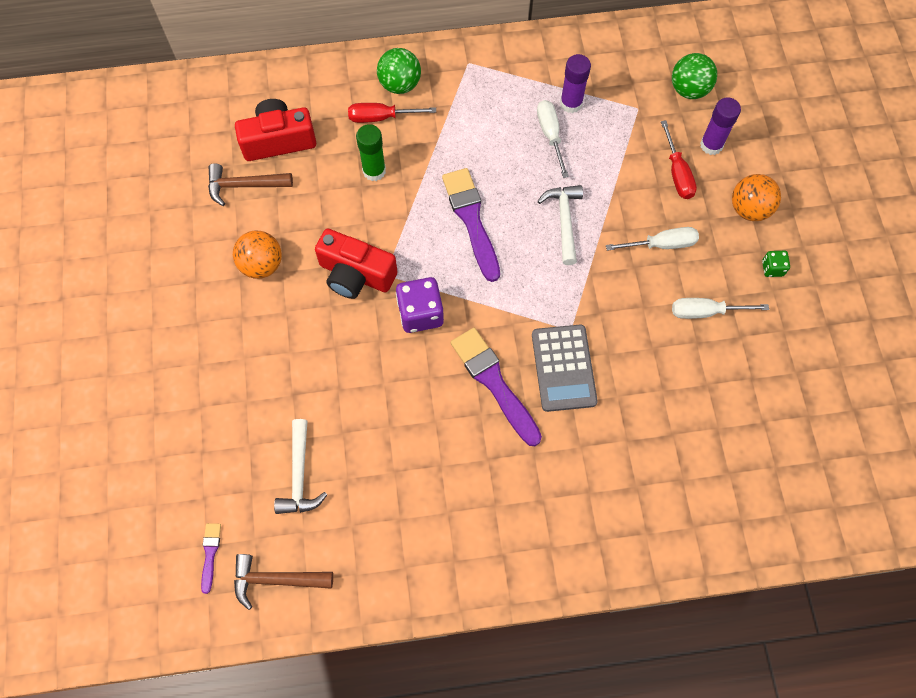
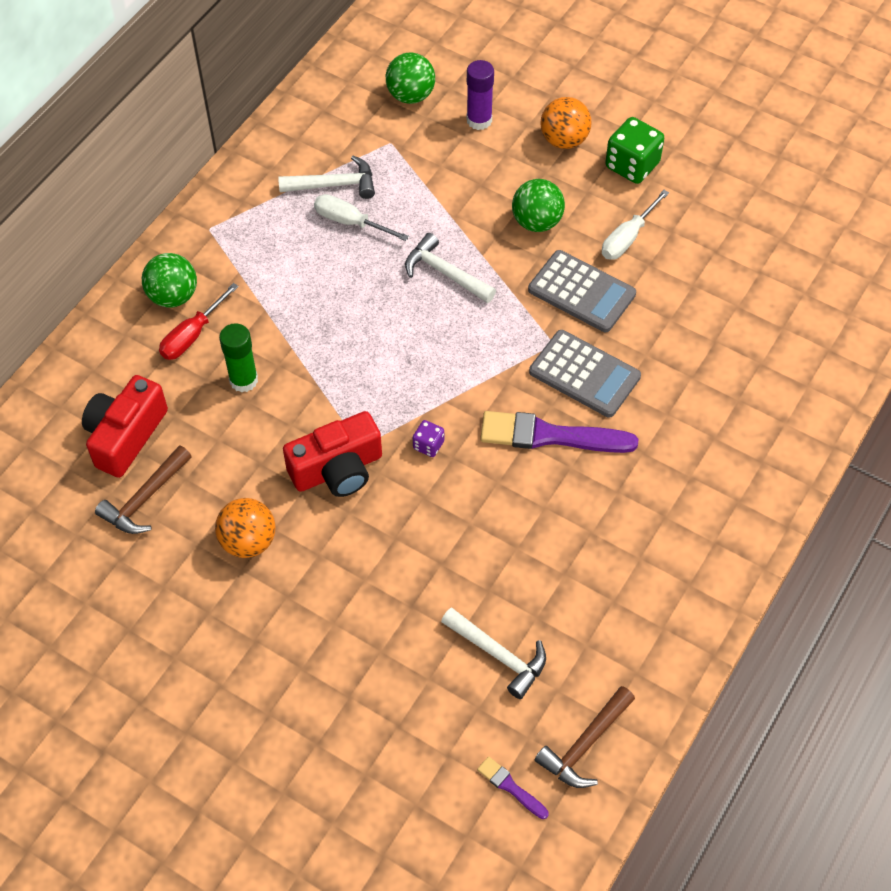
camera: 50 degrees left, 10 degrees down
purple dice [396,277,444,333] -> purple dice [413,420,444,457], size x0.52
purple brush [442,168,500,282] -> none
purple glue stick [560,54,591,113] -> white hammer [278,156,375,199]
white screwdriver [606,227,699,251] -> green ball [512,179,565,232]
red screwdriver [661,120,697,199] -> none
green dice [762,251,790,277] -> green dice [605,117,664,184], size x1.93
none -> grey calculator [528,250,636,332]

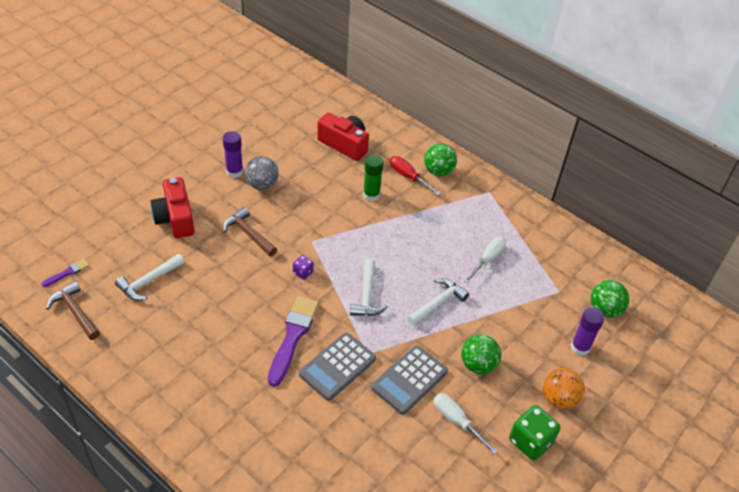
camera: 95 degrees right, 10 degrees down
brown hammer [95,445,192,534] -> brown hammer moved to [223,207,277,256]
orange ball [215,498,276,558] -> grey ball [245,156,279,190]
white hammer [278,156,375,199] -> white hammer moved to [350,259,388,316]
red camera [283,411,382,497] -> red camera moved to [150,177,194,238]
none -> purple glue stick [223,131,243,178]

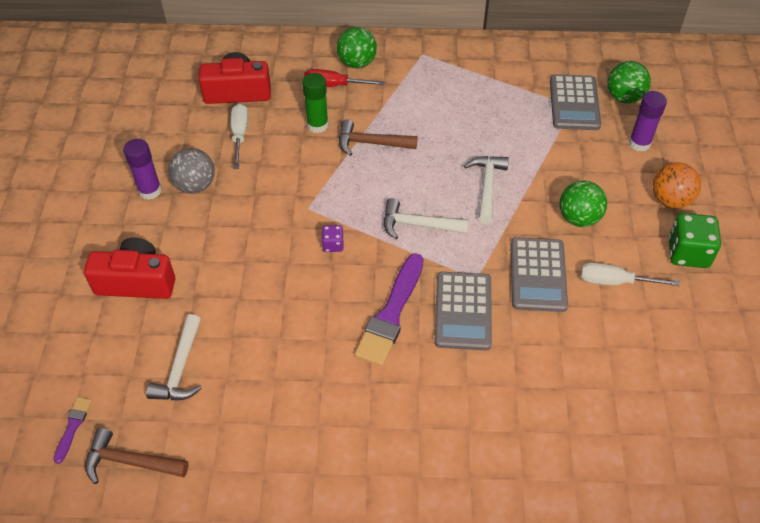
camera: 35 degrees left, 5 degrees up
red camera [150,177,194,238] -> red camera turned 150 degrees clockwise [84,237,175,299]
brown hammer [223,207,277,256] -> brown hammer moved to [339,119,418,156]
purple brush [268,296,319,387] -> purple brush turned 135 degrees counterclockwise [355,253,423,366]
white hammer [350,259,388,316] -> white hammer turned 135 degrees clockwise [384,198,469,239]
white screwdriver [464,237,506,283] -> white screwdriver moved to [231,103,248,169]
none -> grey calculator [550,74,601,130]

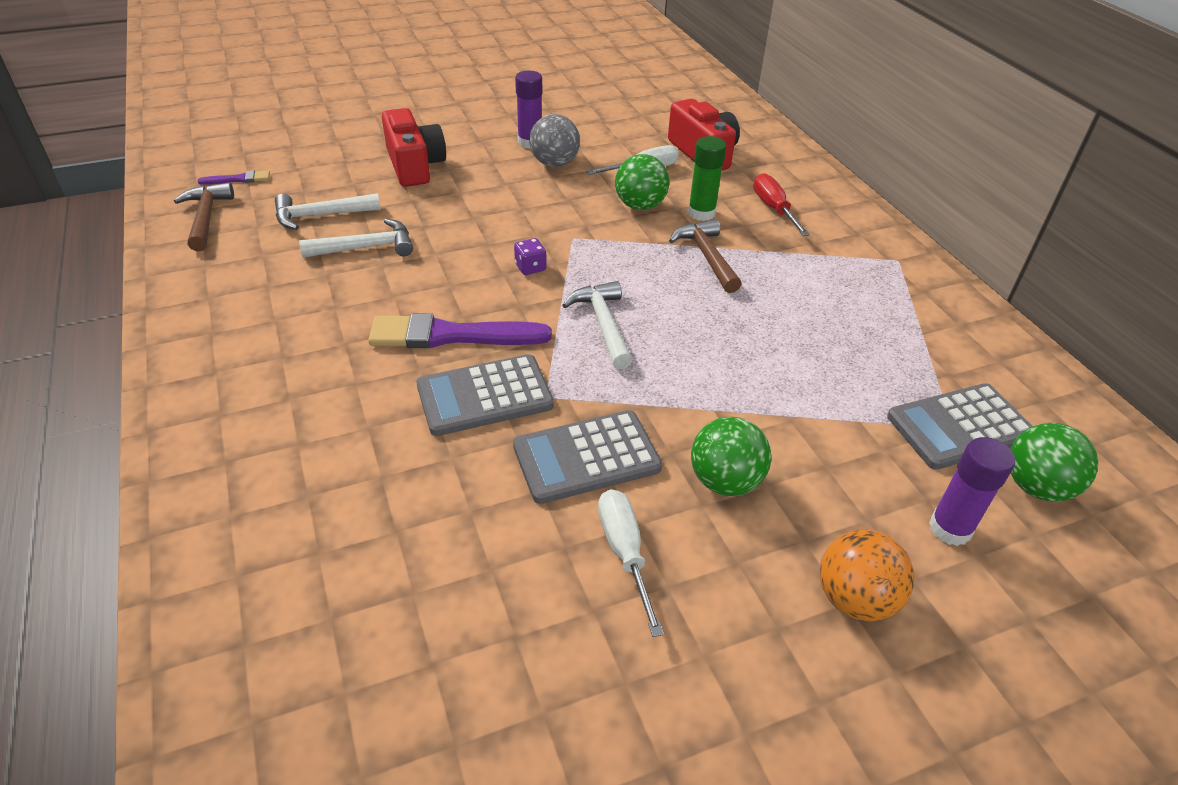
camera: 65 degrees right, 10 degrees down
green ball [337,27,377,68] -> green ball moved to [615,154,669,210]
white hammer [464,156,509,224] -> white hammer moved to [299,219,413,258]
green dice [668,213,721,268] -> none

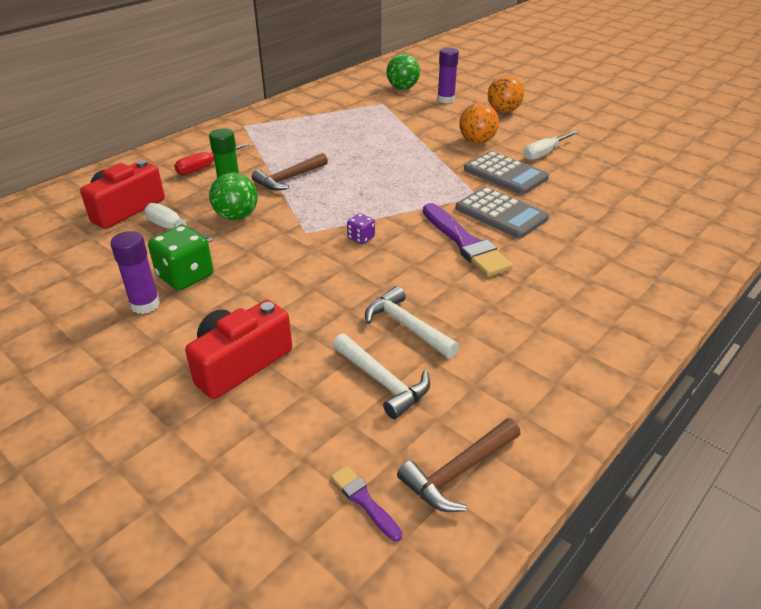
camera: 115 degrees left, 5 degrees down
grey ball [529,114,580,167] -> green dice [148,225,213,291]
white hammer [563,281,633,369] -> none
green ball [691,417,771,496] -> orange ball [459,103,499,143]
grey calculator [887,383,1032,470] -> none

